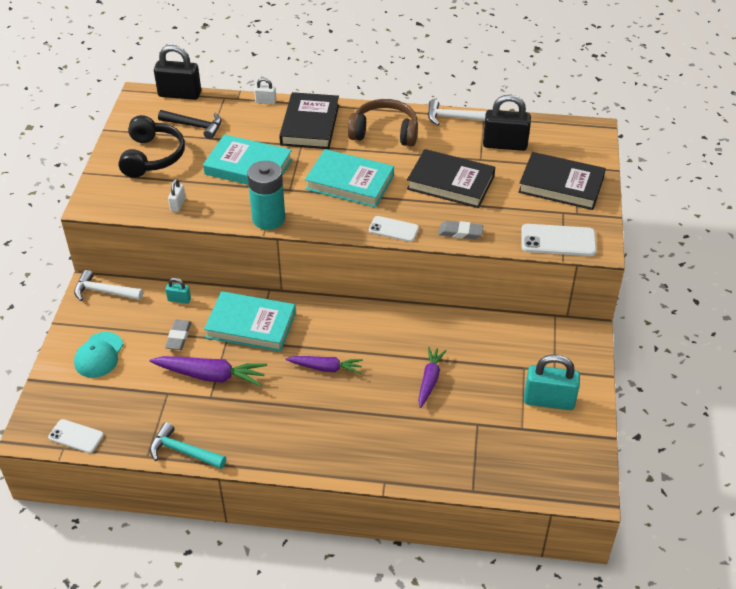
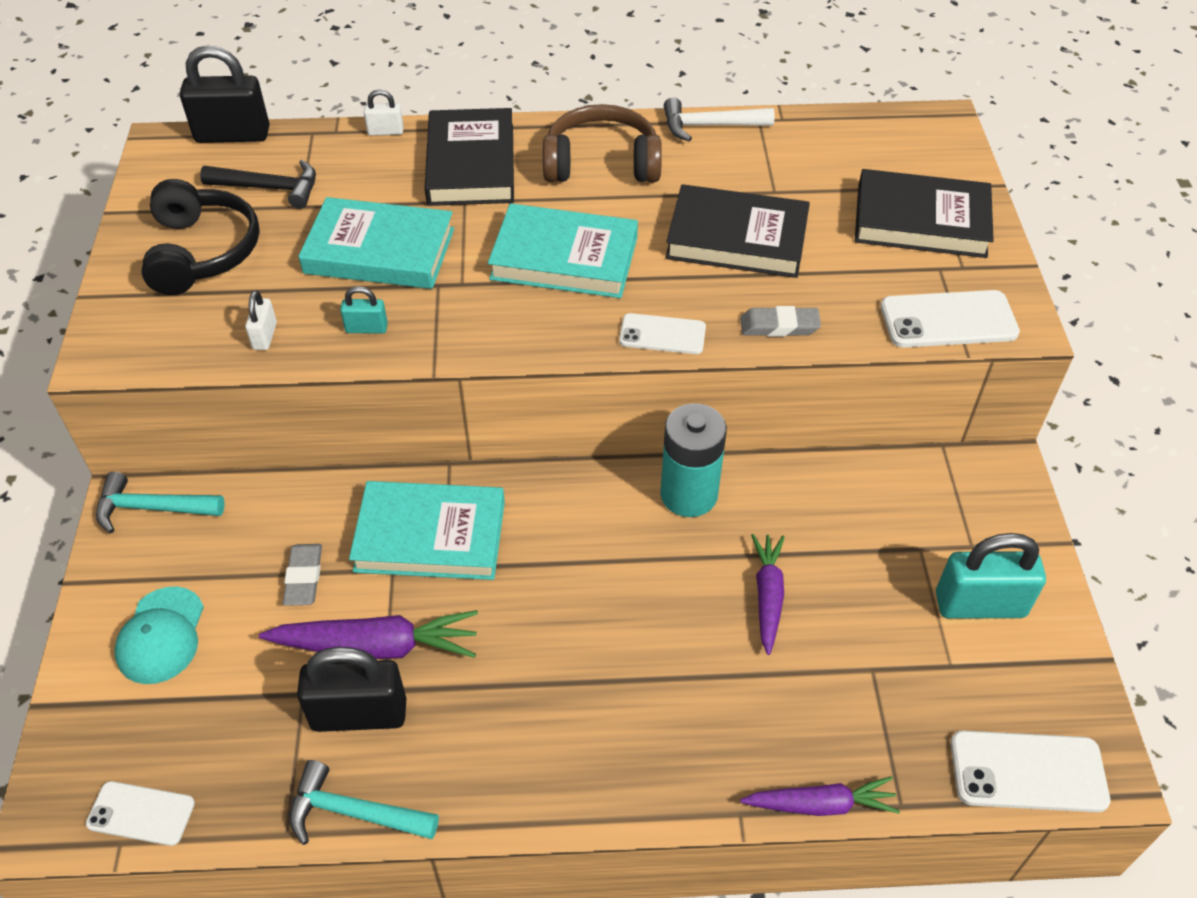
camera: 10 degrees left, 5 degrees up
white hammer [74,270,143,301] -> turquoise hammer [96,472,225,533]
turquoise padlock [165,278,191,304] -> turquoise padlock moved to [340,286,388,334]
turquoise battery [247,161,285,230] -> turquoise battery moved to [660,403,727,517]
purple carrot [285,356,363,374] -> purple carrot moved to [740,776,900,816]
black padlock [483,95,531,151] -> black padlock moved to [297,647,406,732]
none -> white phone [951,730,1110,812]

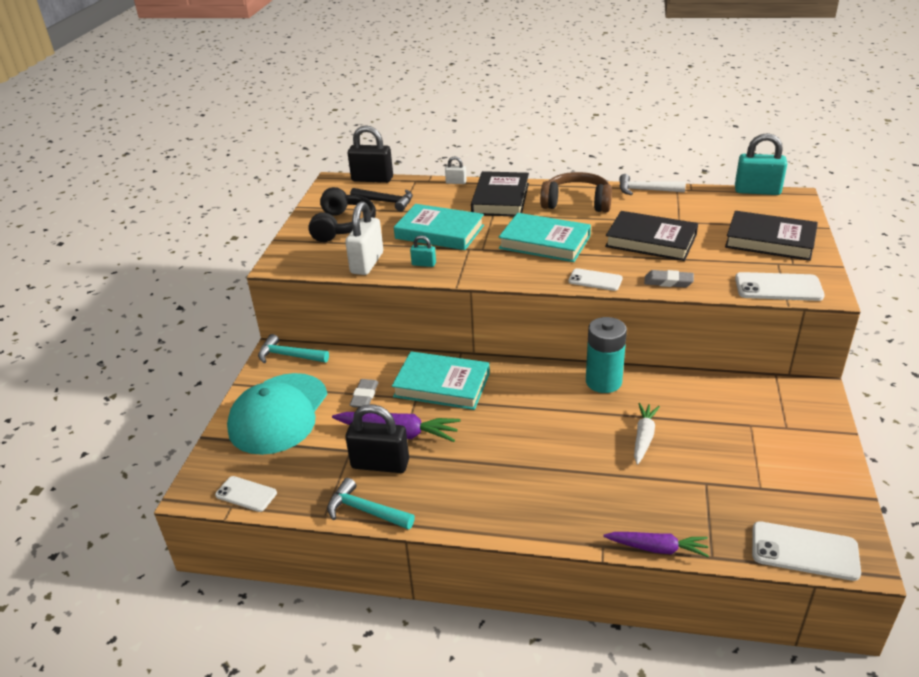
camera: 15 degrees right, 15 degrees down
turquoise cap [114,586,204,684] -> turquoise cap [227,373,328,455], size x1.85
white padlock [245,290,277,350] -> white padlock [345,201,383,275], size x2.05
purple carrot [751,534,784,655] -> white carrot [634,403,660,465]
turquoise padlock [936,533,1046,619] -> turquoise padlock moved to [735,133,787,195]

